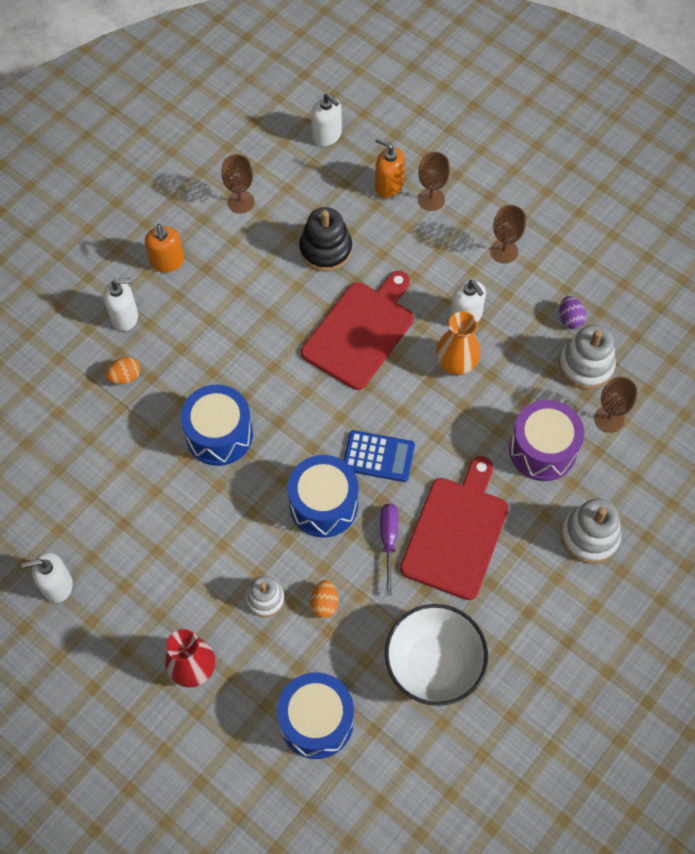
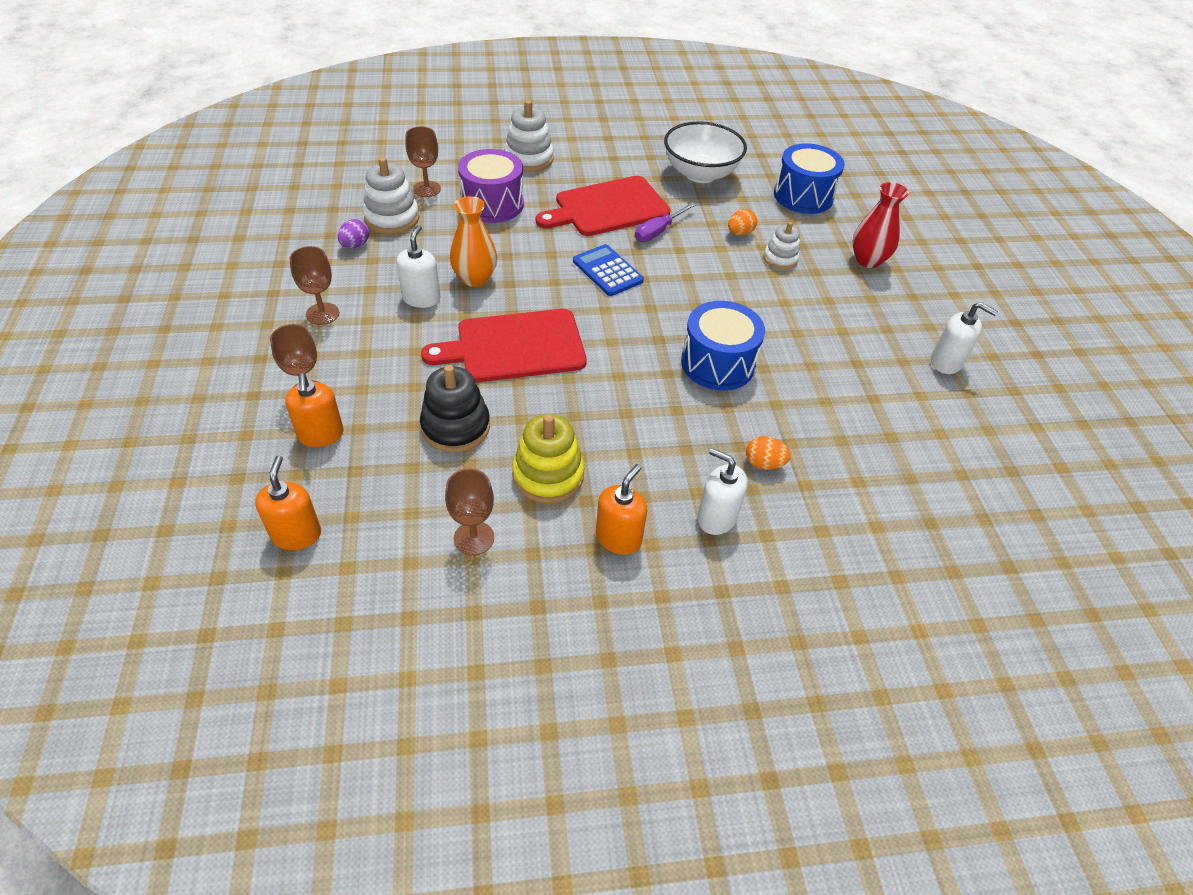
camera: 140 degrees left, 15 degrees down
blue drum [288,455,359,538] -> none
white soap dispenser [311,93,342,146] -> orange soap dispenser [255,455,321,550]
none -> yellow stacking toy [512,414,584,503]

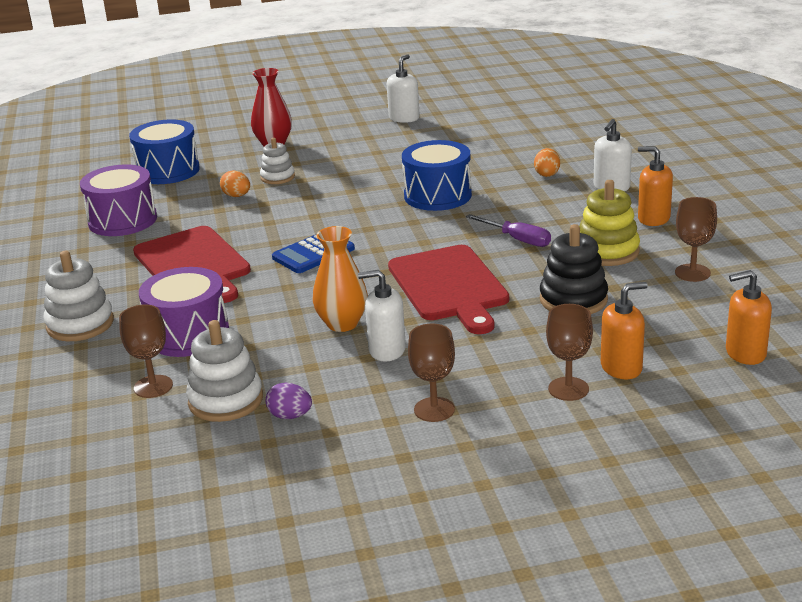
camera: 90 degrees left, 20 degrees down
purple screwdriver [635,202,697,242] -> purple screwdriver moved to [466,214,551,247]
white bowl [664,121,747,183] -> purple drum [80,165,157,236]

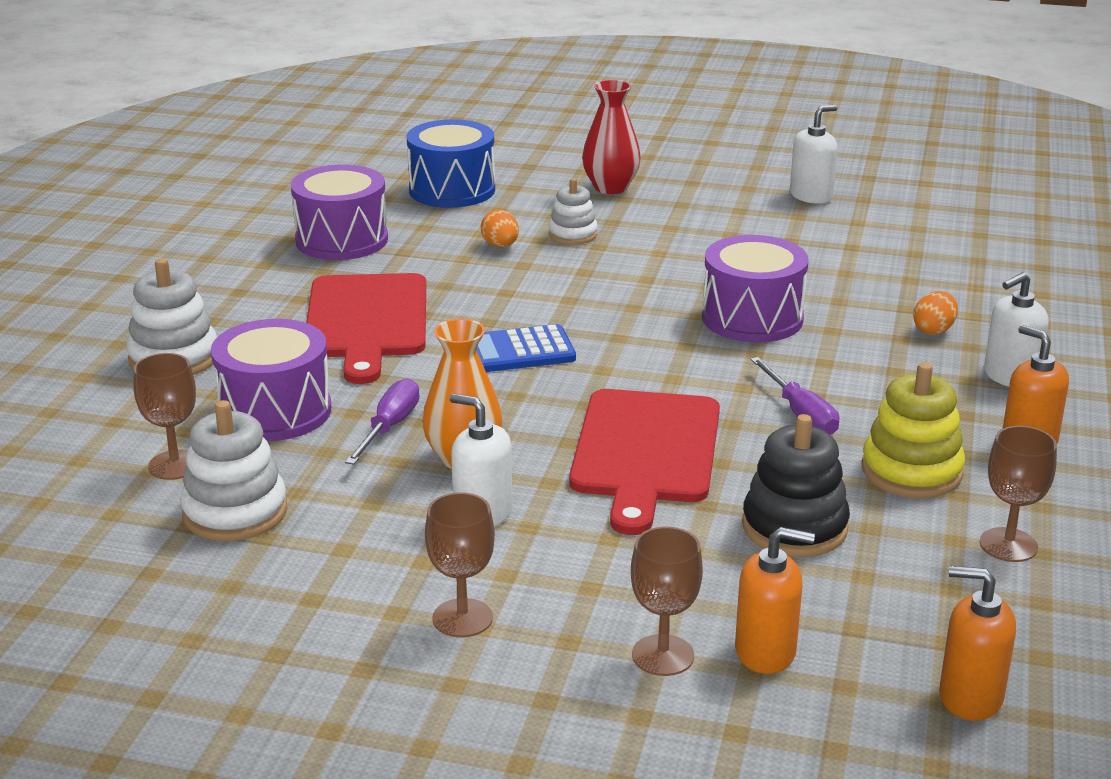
camera: 25 degrees right, 0 degrees up
purple egg [266,383,312,419] -> none
blue drum [402,140,472,211] -> purple drum [702,235,809,342]
none -> purple screwdriver [345,378,420,465]

